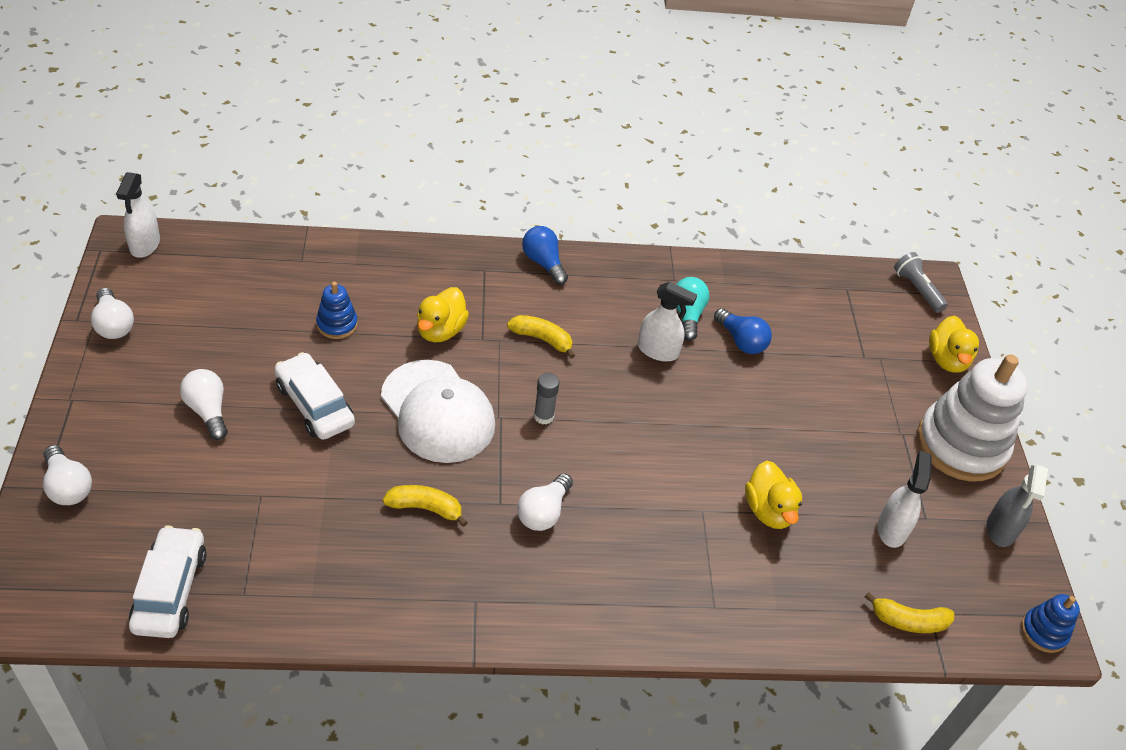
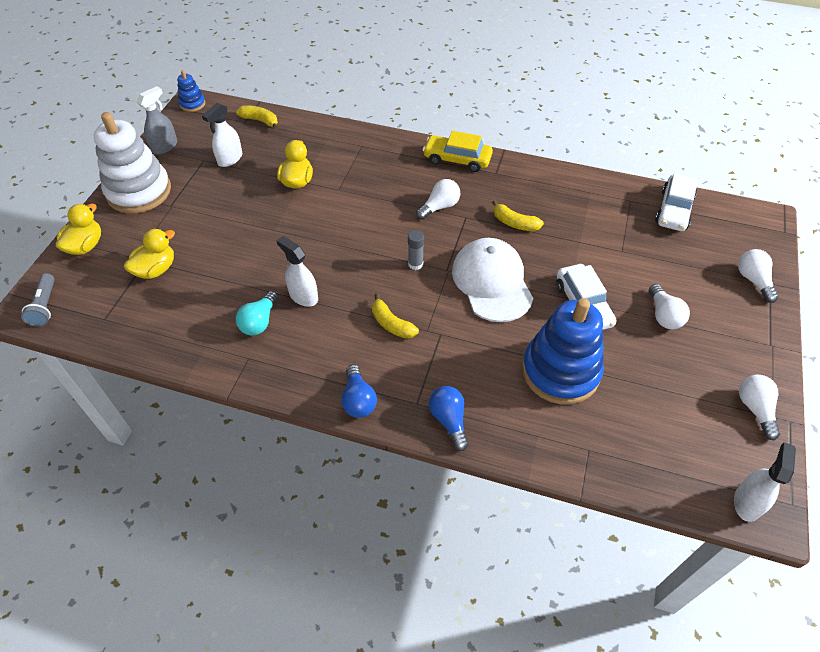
camera: 155 degrees left, 5 degrees up
blue stacking toy [316,282,358,339] -> blue stacking toy [522,298,604,404], size x2.21
yellow duck [417,287,469,342] -> yellow duck moved to [124,229,175,279]
blue light bulb [714,308,772,354] -> blue light bulb moved to [429,386,469,451]
none -> yellow car [423,131,493,172]

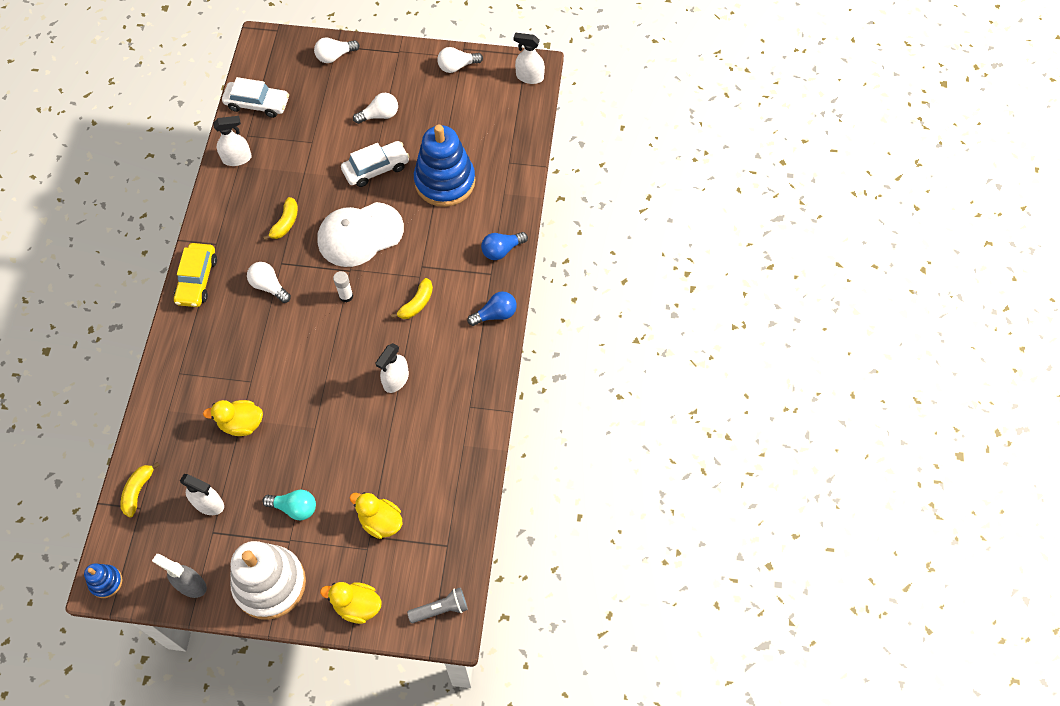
camera: 100 degrees left, 10 degrees up
turquoise light bulb [236,291,279,335] -> turquoise light bulb moved to [262,490,316,520]
grey glue stick [408,230,424,270] -> white glue stick [333,271,353,302]
none -> white spray bottle [213,116,252,166]

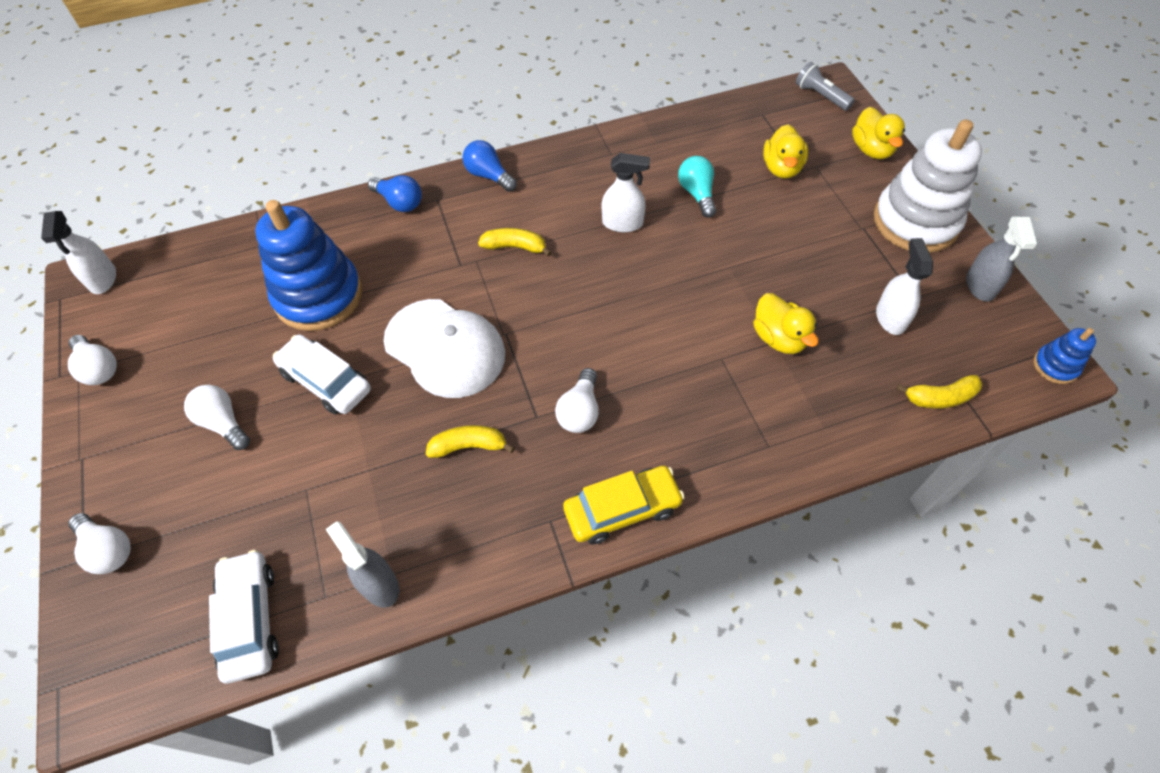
camera: 115 degrees left, 5 degrees down
white spray bottle [213,116,252,166] -> grey spray bottle [325,521,399,608]
turquoise light bulb [262,490,316,520] -> turquoise light bulb moved to [678,156,716,218]
white glue stick [333,271,353,302] -> none

